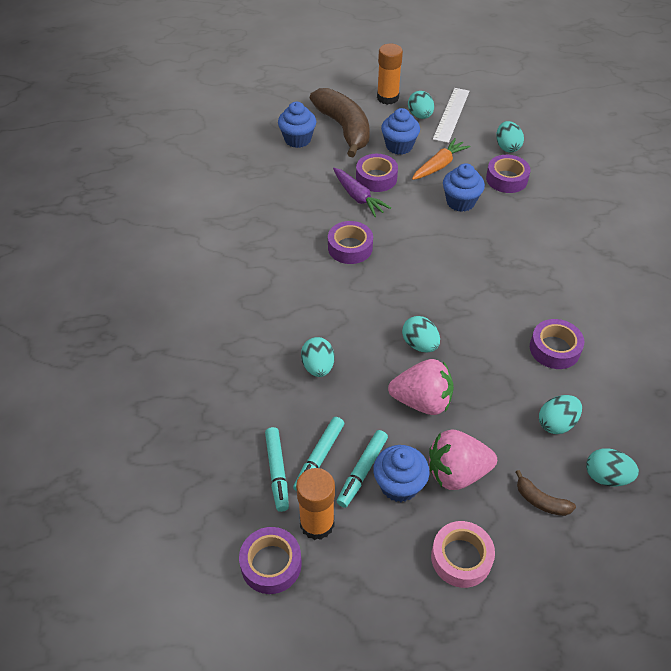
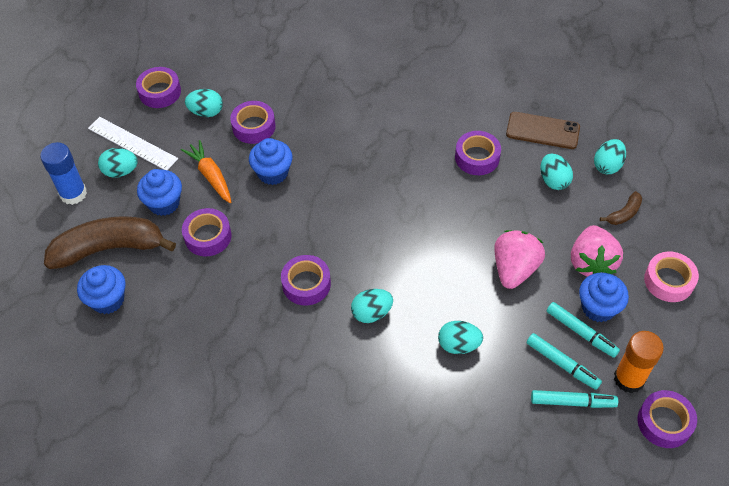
camera: 75 degrees left, 5 degrees up
purple carrot [333,168,391,217] -> none
orange glue stick [377,44,403,105] -> blue glue stick [40,142,87,205]
turquoise egg [402,316,440,353] -> turquoise egg moved to [351,289,393,323]
none -> purple tape [136,67,181,108]
none -> brown phone [506,112,580,149]

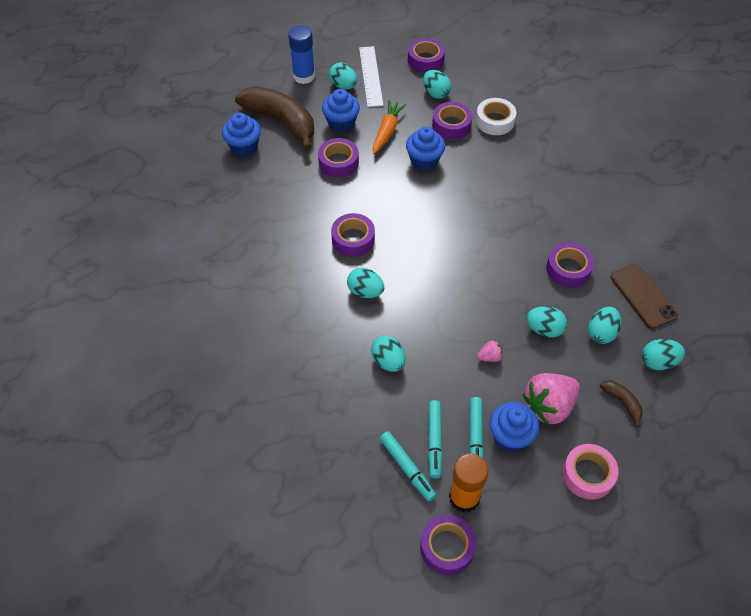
camera: 50 degrees right, 0 degrees up
pink strawberry [494,230,545,289] -> pink strawberry [477,340,503,362], size x0.45
brown banana [600,191,642,225] -> brown banana turned 135 degrees counterclockwise [600,380,643,427]
none -> white tape [476,98,516,135]
none -> turquoise egg [526,306,567,338]

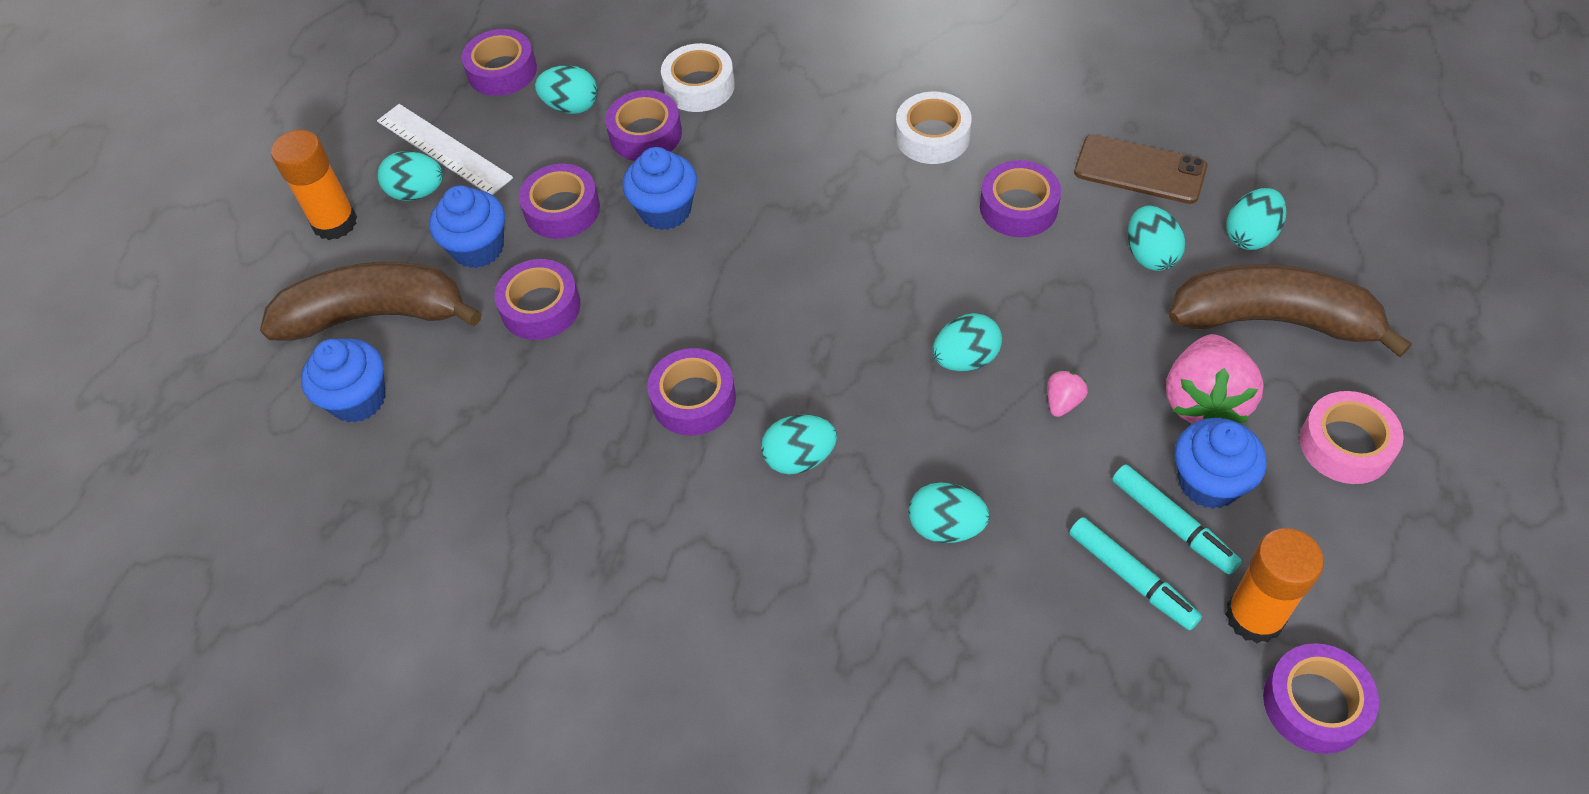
camera: 40 degrees left, 0 degrees up
blue glue stick [288,26,315,84] -> orange glue stick [271,130,357,240]
orange carrot [373,100,407,154] -> purple tape [519,164,600,239]
turquoise marker [380,431,436,502] -> none
turquoise egg [526,306,567,338] -> turquoise egg moved to [933,313,1002,371]
brown banana [600,380,643,427] -> brown banana [1169,264,1412,357], size x2.33
none -> white tape [896,92,972,164]

